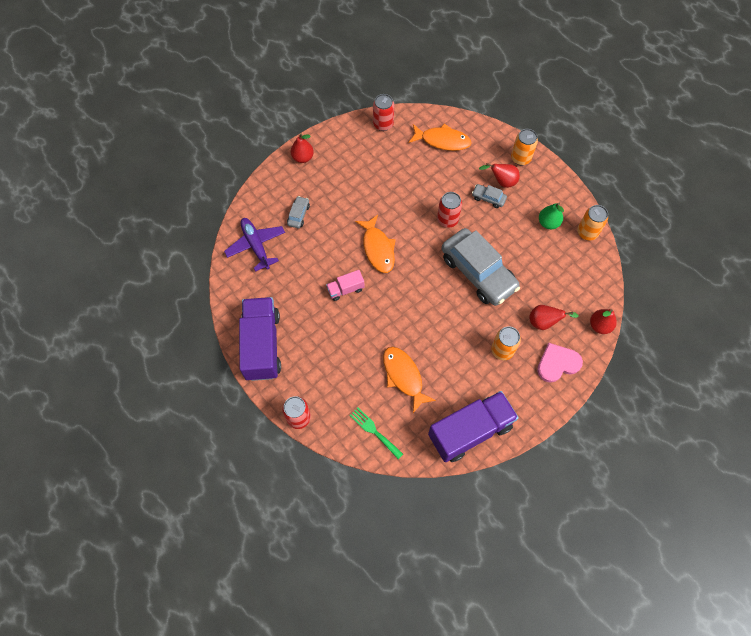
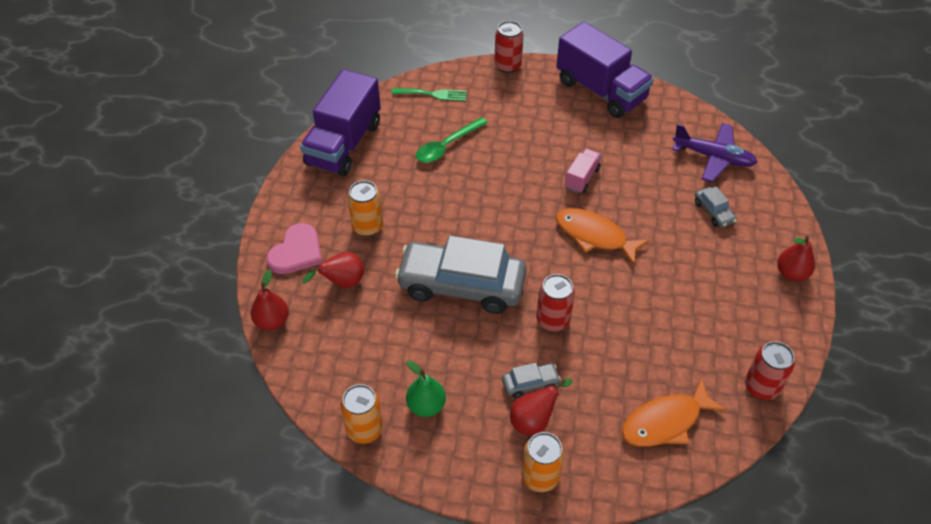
camera: 140 degrees right, 15 degrees down
orange fish [383,347,436,413] -> green spoon [416,117,488,163]

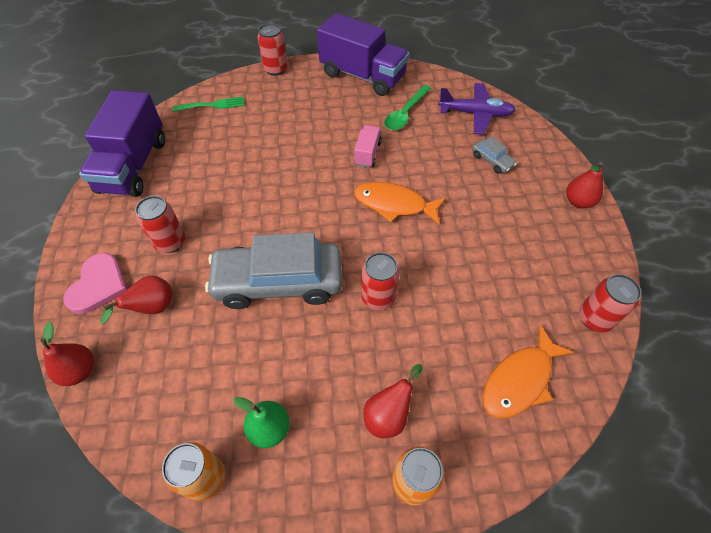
camera: 15 degrees left, 5 degrees up
orange can [347,180,383,237] -> red can [135,196,185,253]
green spoon [416,117,488,163] -> green spoon moved to [384,85,431,130]
grey car [502,363,561,398] -> none

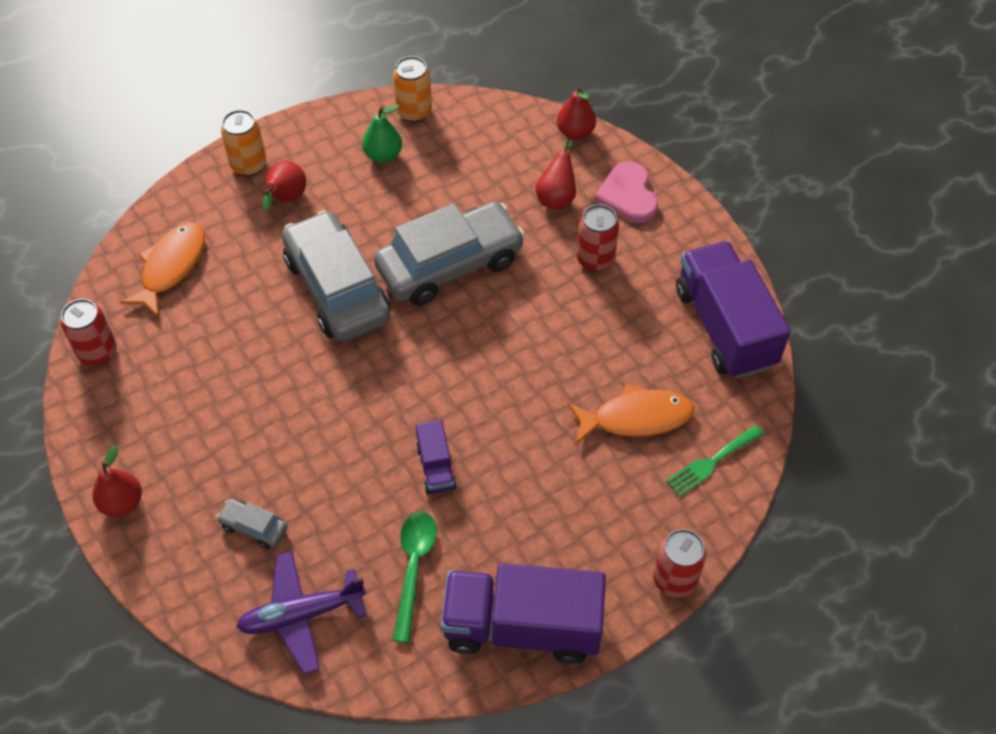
camera: 155 degrees right, 0 degrees up
pink truck [354,125,382,168] -> purple truck [416,420,457,495]
orange fish [354,182,446,224] -> orange fish moved to [568,383,694,444]
red can [361,252,400,310] -> grey car [282,210,391,341]

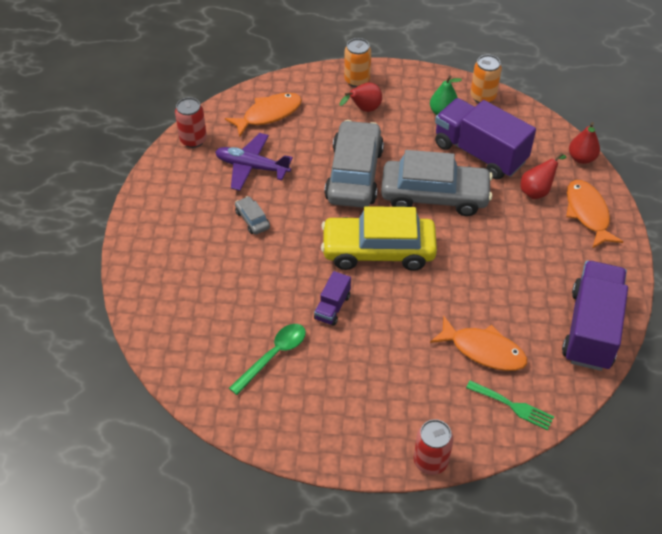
camera: 35 degrees right, 5 degrees down
red pear [92,445,142,517] -> none
grey car [216,499,288,549] -> grey car moved to [235,196,270,235]
purple plane [236,551,367,674] -> purple plane moved to [215,133,293,191]
purple truck [441,563,606,664] -> purple truck moved to [435,98,536,180]
red can [576,204,619,272] -> none
pink heart [595,162,658,223] -> orange fish [566,180,623,249]
green fork [666,425,764,497] -> green fork turned 150 degrees counterclockwise [466,380,554,430]
none -> yellow car [321,206,437,271]

